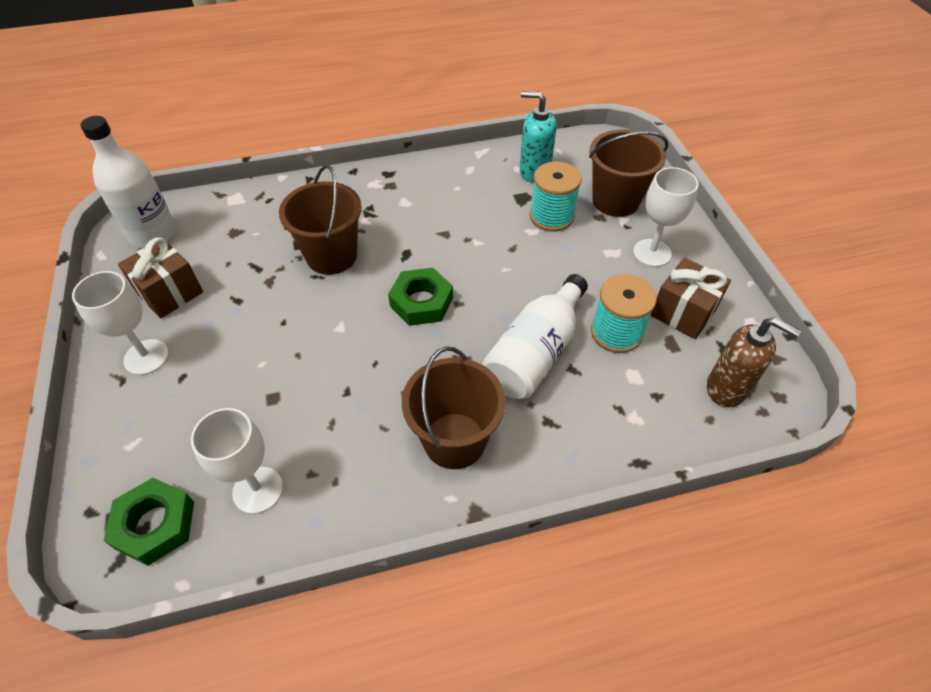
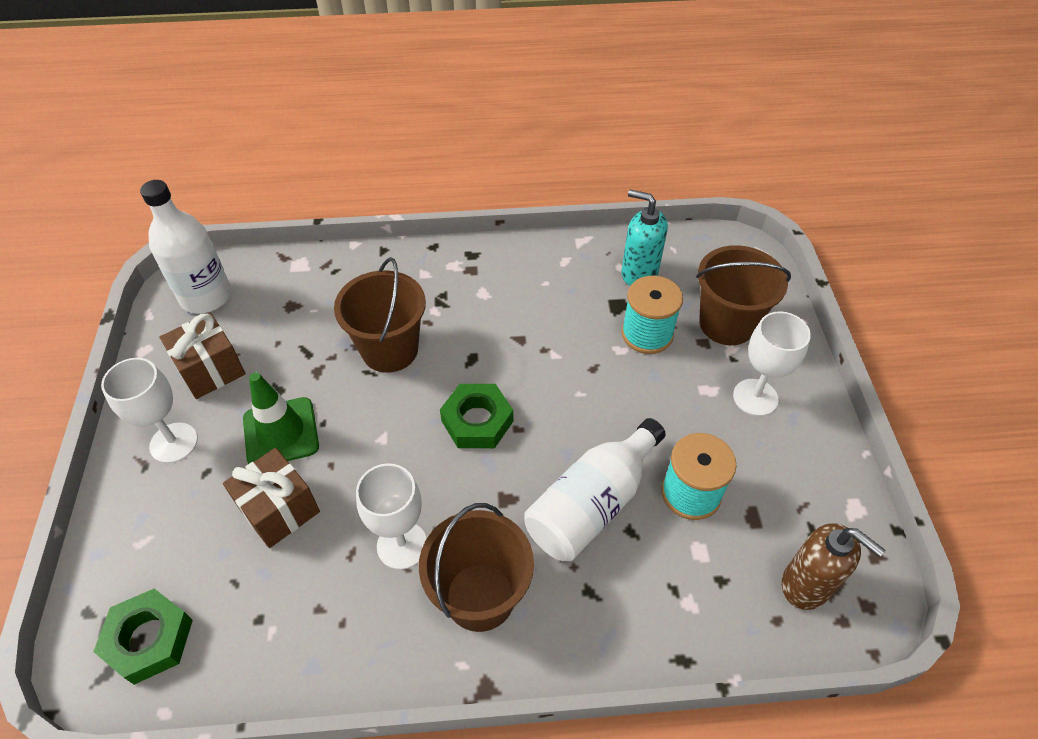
camera: 10 degrees right, 0 degrees up
white goblet [191,408,283,514] -> white goblet moved to [356,463,427,570]
brown gift [651,258,731,339] -> brown gift moved to [223,448,320,548]
none -> green traffic cone [243,372,319,464]

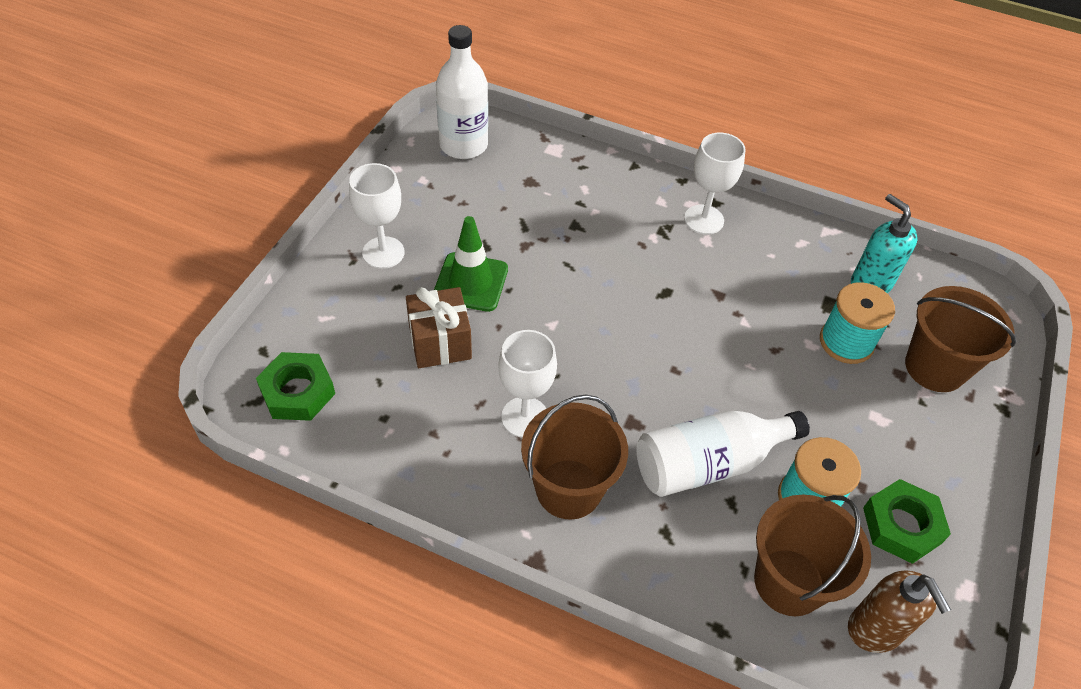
camera: 25 degrees right, 0 degrees up
brown gift [160,313,246,399] -> none
brown bucket [334,257,426,373] -> brown bucket moved to [754,495,871,616]
green nut [440,384,513,448] -> green nut moved to [863,479,951,564]
white goblet [733,311,811,416] -> white goblet moved to [684,133,746,235]

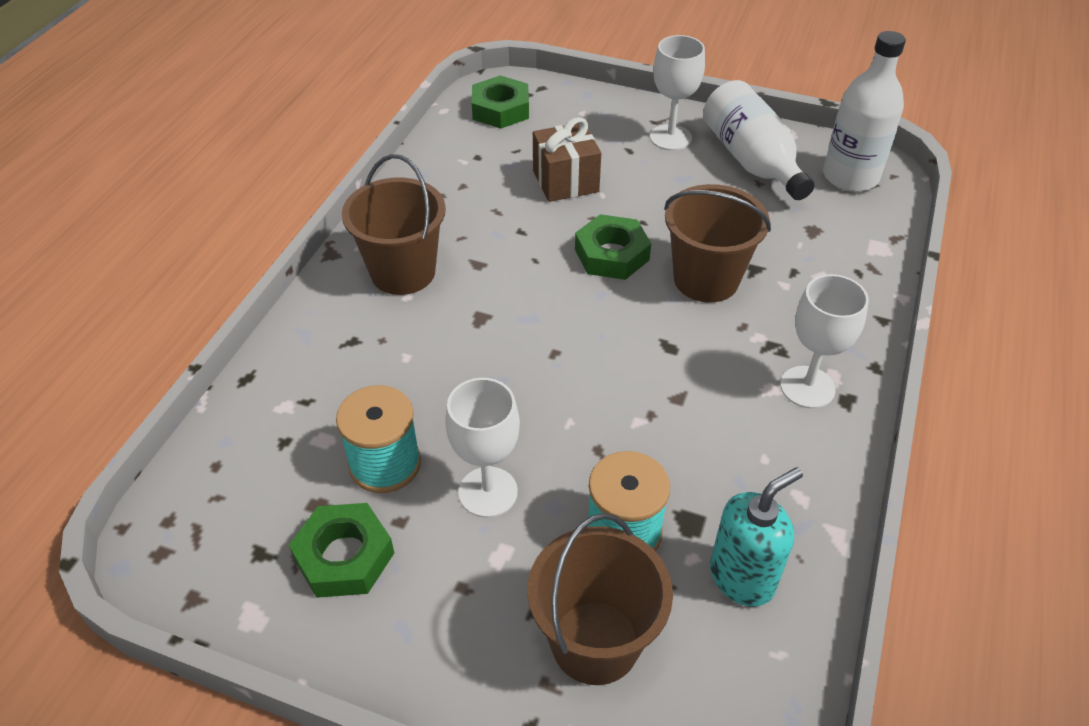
camera: 90 degrees right, 5 degrees down
green traffic cone [434,216,508,312] -> none
white goblet [498,330,557,438] -> white goblet moved to [445,378,520,518]
white bottle [637,410,810,497] -> white bottle moved to [703,80,815,200]
brown bucket [754,495,871,616] -> brown bucket moved to [664,184,771,303]
brown soap dispenser [848,570,951,653] -> none
none -> green nut [575,214,651,280]

